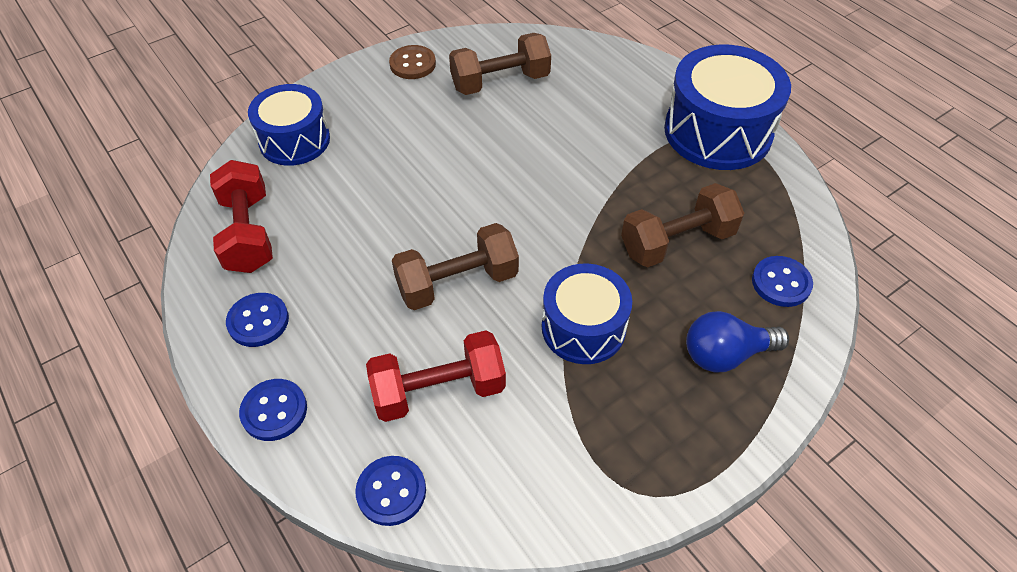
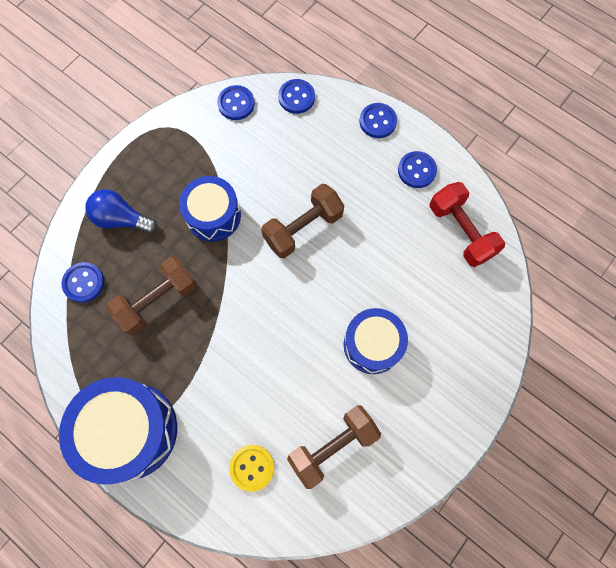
camera: 165 degrees right, 20 degrees up
blue drum [248,84,330,166] -> blue drum moved to [344,308,408,374]
red dumbbell [366,330,506,422] -> none
brown button [389,45,436,79] -> none
blue light bulb [686,311,789,372] -> blue light bulb turned 135 degrees counterclockwise [85,189,157,233]
none -> blue button [217,85,255,120]
none -> yellow button [229,445,274,492]

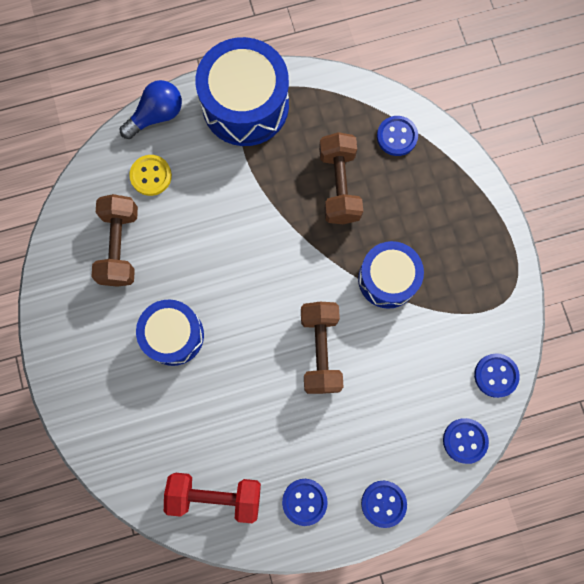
camera: 125 degrees right, 5 degrees up
blue light bulb [85,189,157,233] -> blue light bulb moved to [119,80,182,139]

